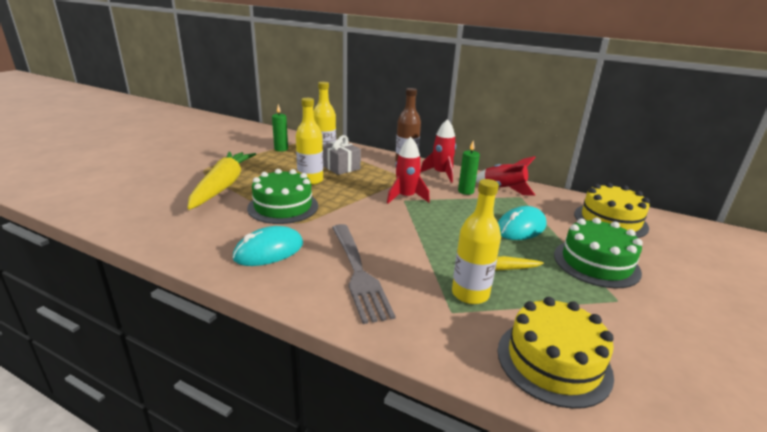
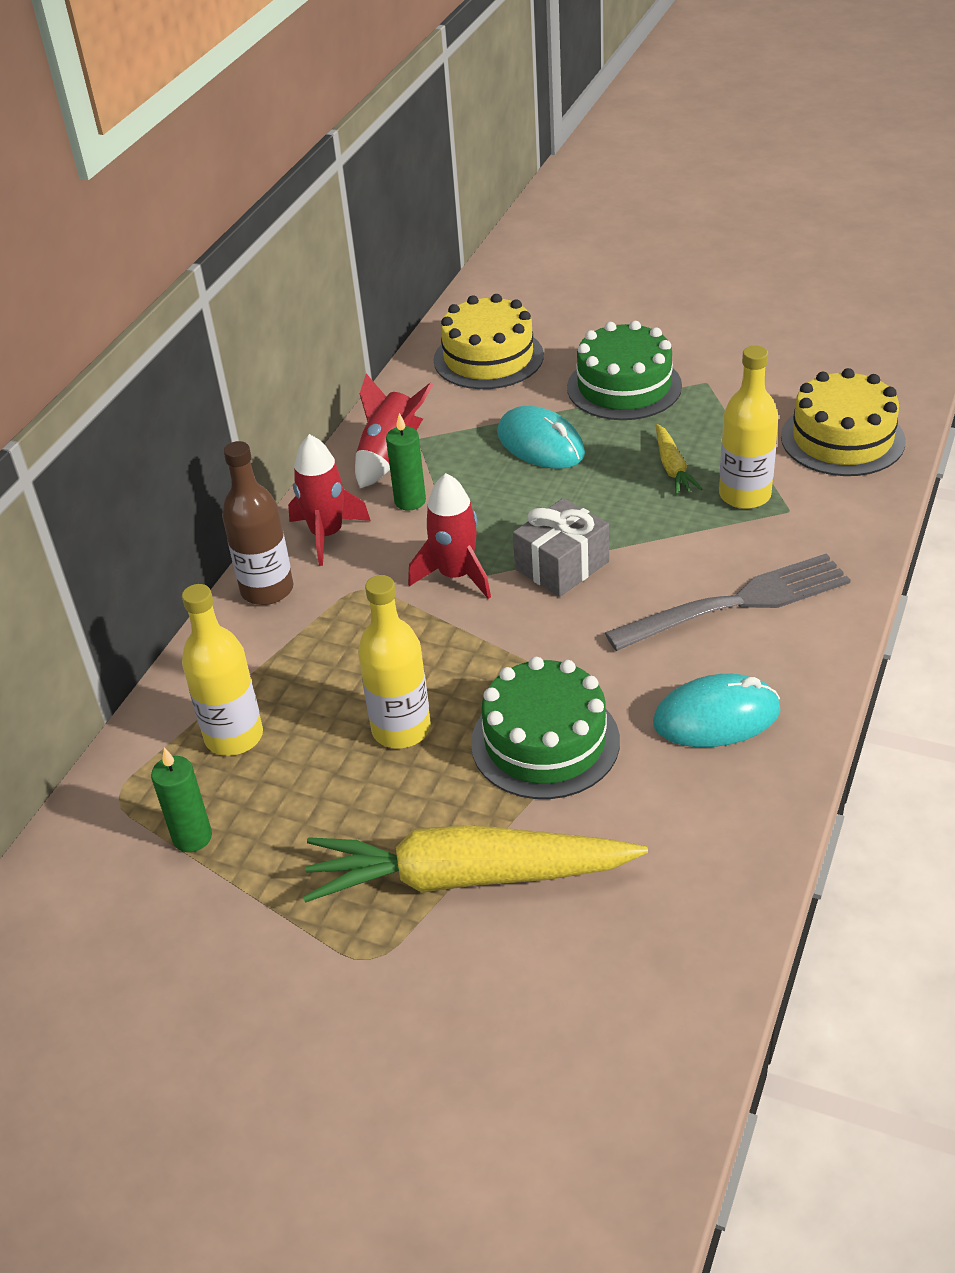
camera: 90 degrees left, 15 degrees up
turquoise mouse [232,226,303,266] -> turquoise mouse turned 60 degrees counterclockwise [653,674,780,747]
grey gift [323,135,361,175] -> grey gift moved to [513,498,609,597]

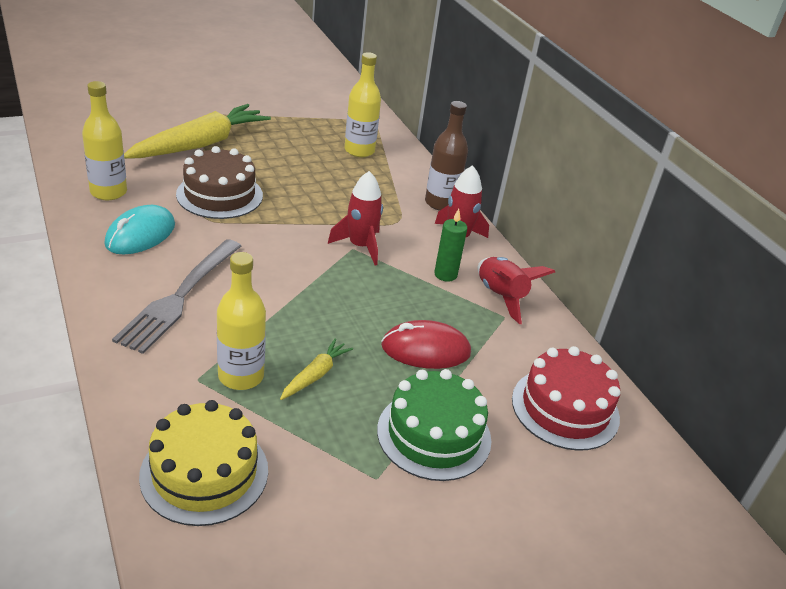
camera: 125 degrees right, 5 degrees down
green candle [151,747,212,852] -> none
yellow bottle [358,575,431,748] -> yellow bottle moved to [82,81,127,200]
yellow cake [434,294,544,389] -> red cake [512,346,620,451]
green cake [471,657,620,799] -> brown cake [176,146,263,219]
turquoise mouse [497,406,585,469] -> red mouse [381,320,471,369]
grey gift [513,498,609,597] -> none
yellow carrot [656,424,702,494] -> yellow carrot turned 90 degrees clockwise [280,339,353,400]

